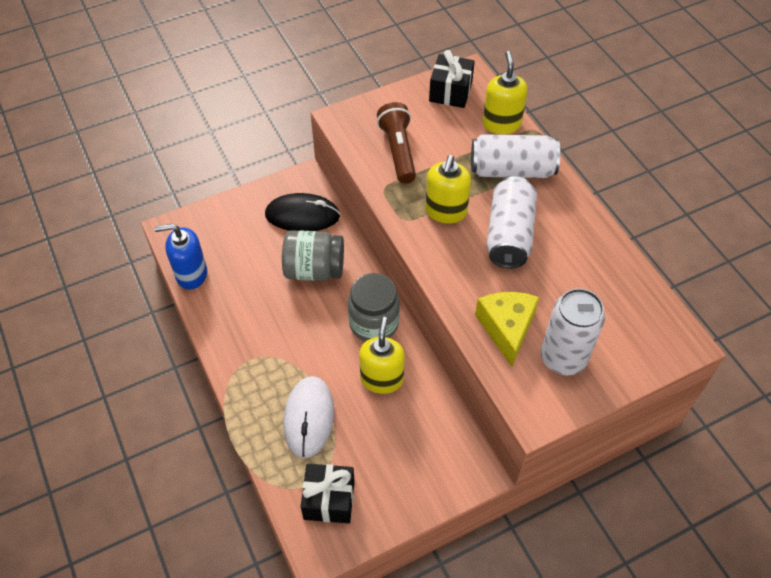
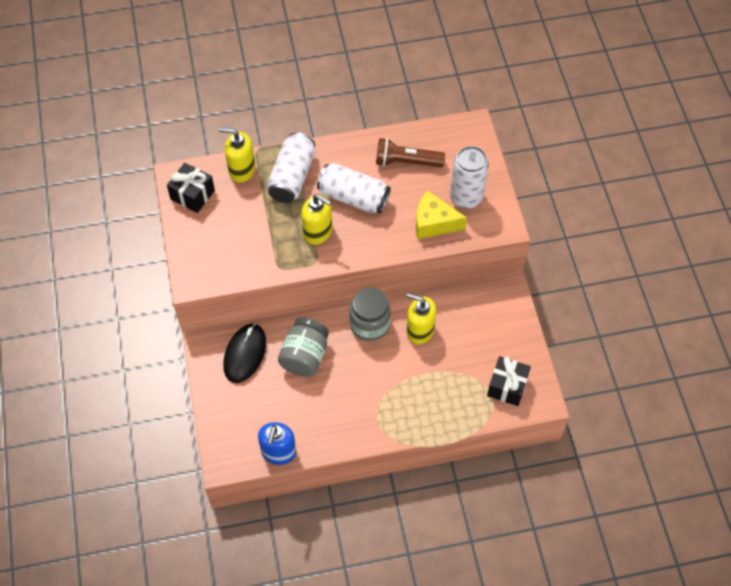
camera: 75 degrees left, 5 degrees up
white mouse [283,376,334,458] -> none
brown flashlight [377,102,416,184] -> brown flashlight moved to [376,138,445,167]

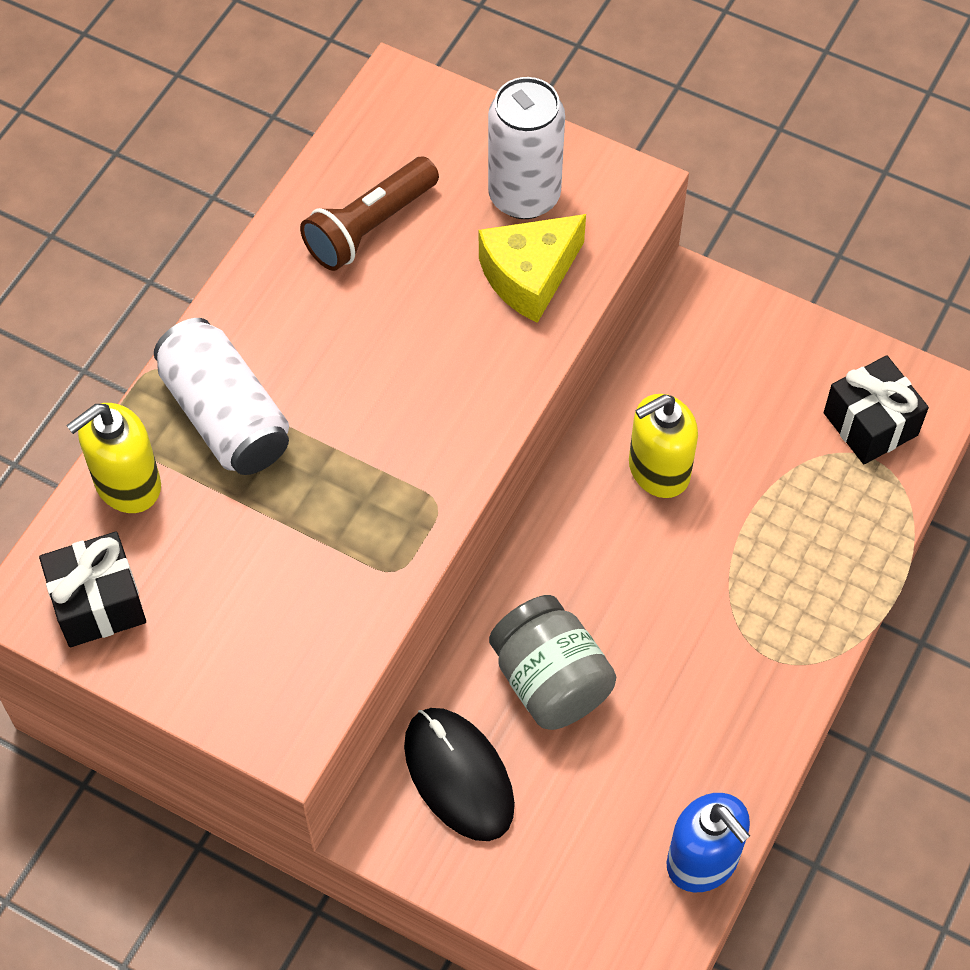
camera: 50 degrees left, 0 degrees up
yellow soap dispenser [301,194,332,245] -> none
white can [317,163,391,214] -> none
grey jar [349,287,391,341] -> none

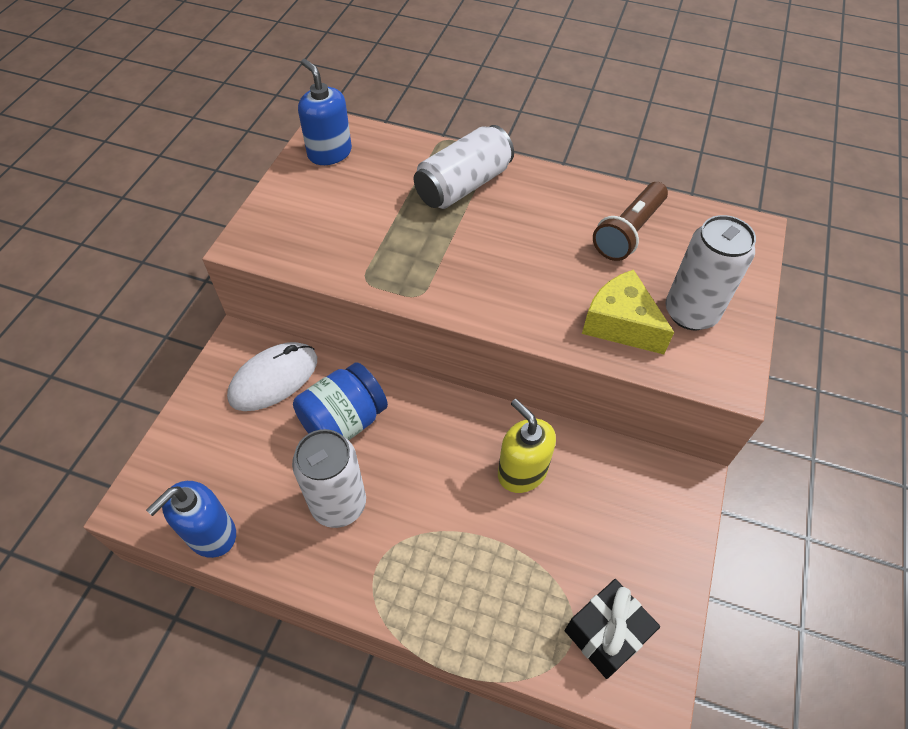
camera: 80 degrees right, 5 degrees down
black gift [39,532,146,647] -> blue soap dispenser [298,59,352,165]
yellow soap dispenser [66,403,161,513] -> none
brown flashlight [300,156,439,271] -> brown flashlight turned 90 degrees counterclockwise [593,182,668,261]
black mouse [404,708,515,841] -> white mouse [227,342,317,411]
grey jar [489,595,616,730] -> blue jar [293,362,388,440]
none -> white can [292,429,366,528]

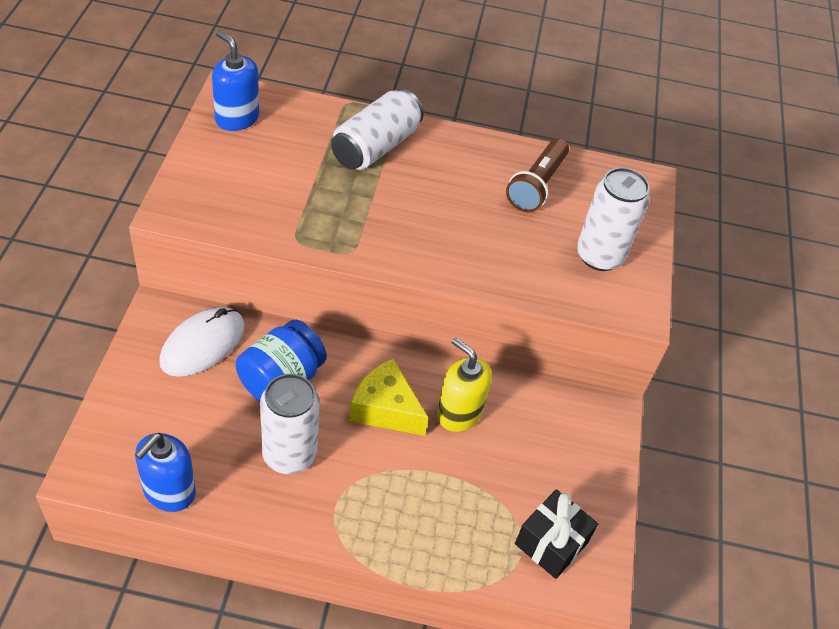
camera: 15 degrees left, 5 degrees down
yellow cheese [582,270,674,354] -> yellow cheese moved to [349,359,429,436]

